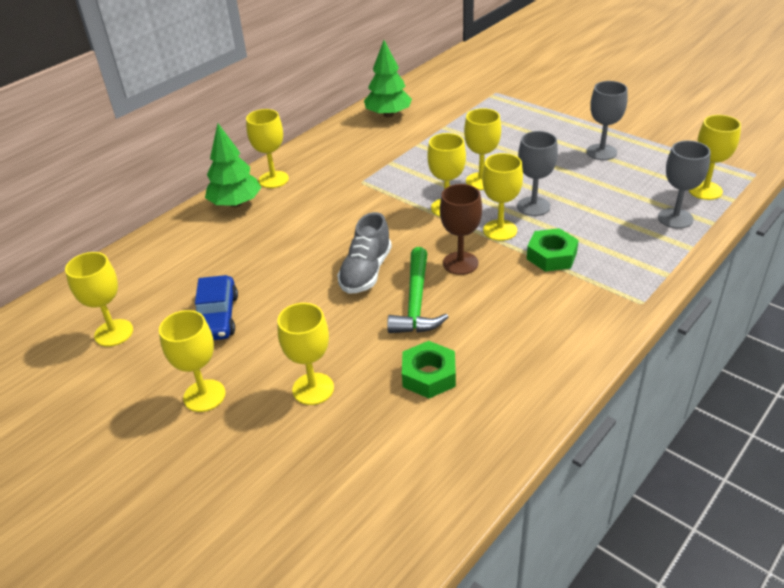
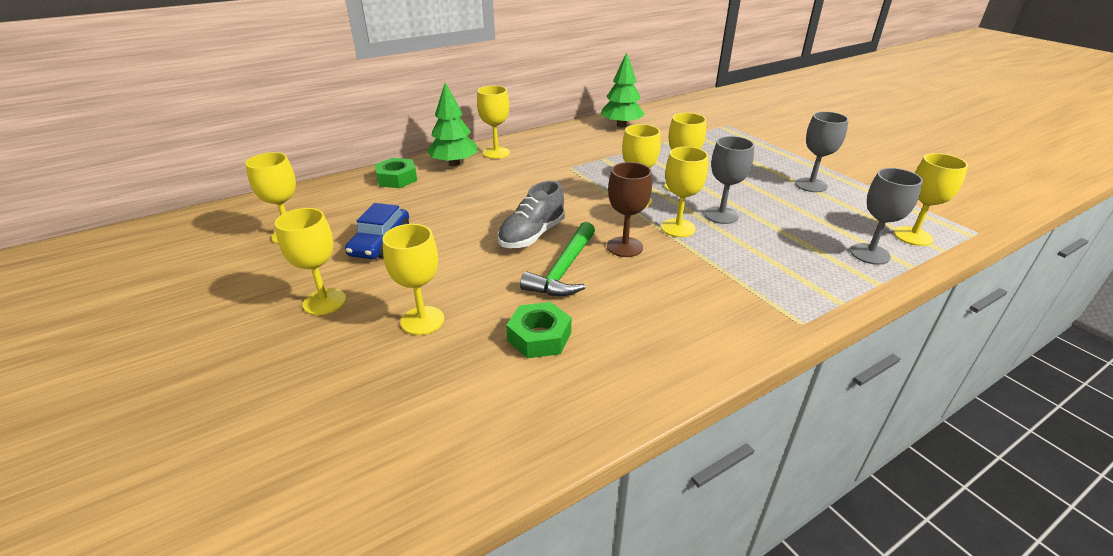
camera: 15 degrees right, 5 degrees down
green nut [527,228,579,272] -> green nut moved to [375,158,417,188]

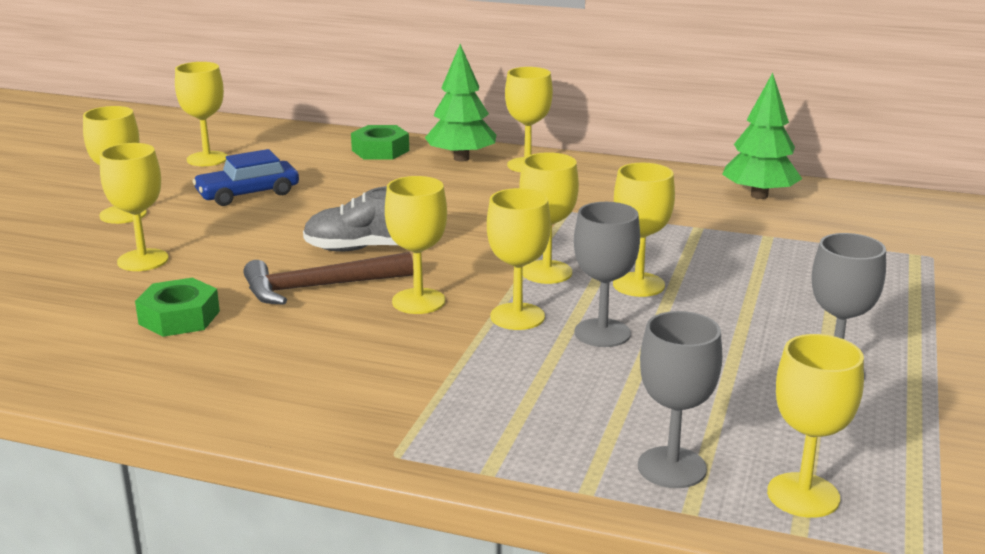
camera: 50 degrees right, 10 degrees down
green hammer [520,222,595,296] -> brown hammer [243,252,413,305]
brown goblet [607,162,652,257] -> yellow goblet [385,176,447,314]

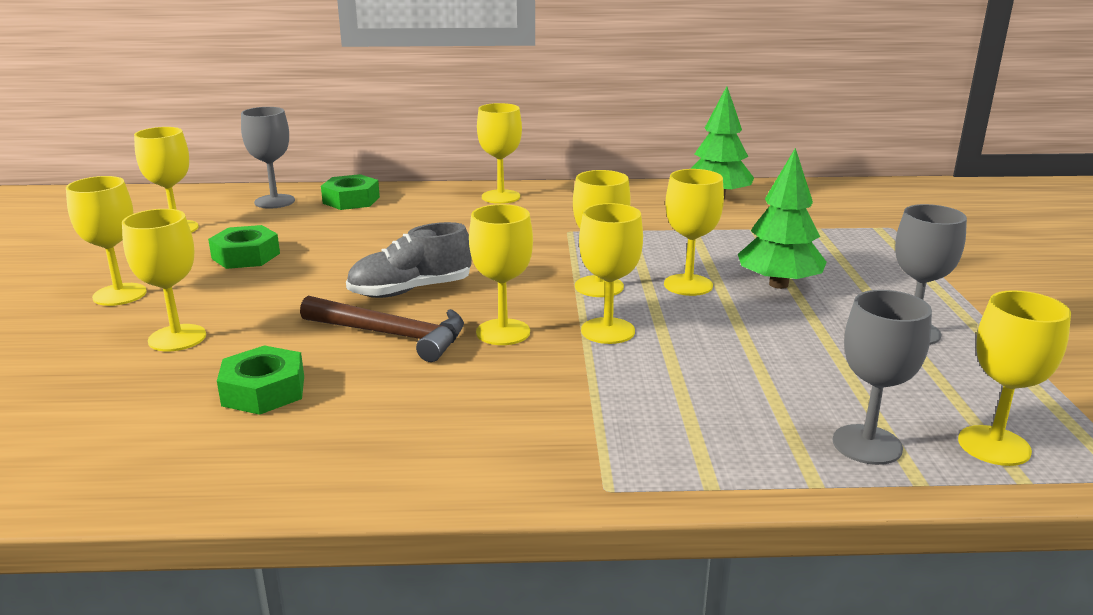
camera: 20 degrees left, 0 degrees up
blue car [193,149,299,206] -> green nut [208,225,280,269]
brown hammer [243,252,413,305] -> brown hammer turned 120 degrees counterclockwise [300,296,464,362]
green tree [425,44,496,162] -> green tree moved to [738,148,827,289]
grey goblet [574,202,640,347] -> grey goblet moved to [241,107,295,209]

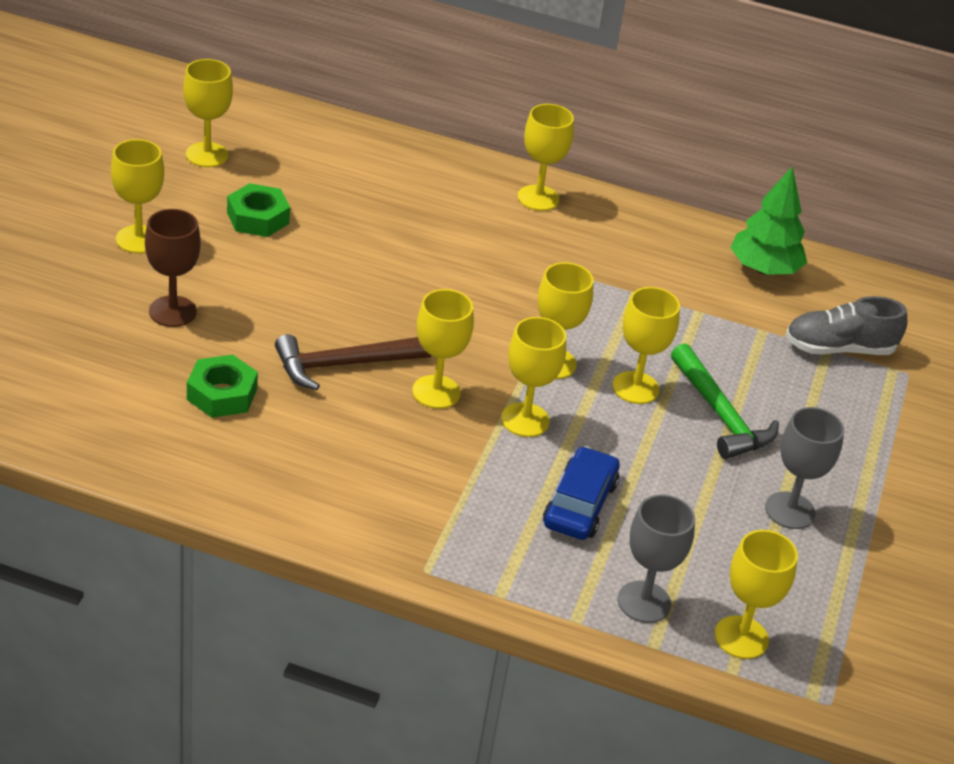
camera: 15 degrees right, 15 degrees up
yellow goblet [122,209,206,351] -> brown goblet [145,209,201,327]
grey goblet [241,107,295,209] -> none
brown hammer [300,296,464,362] -> brown hammer turned 120 degrees clockwise [275,334,431,390]
green nut [321,174,380,210] -> none
grey shoe [346,222,472,298] -> grey shoe moved to [785,296,907,355]
green tree [738,148,827,289] -> green hammer [671,343,779,459]
none -> blue car [543,446,620,540]

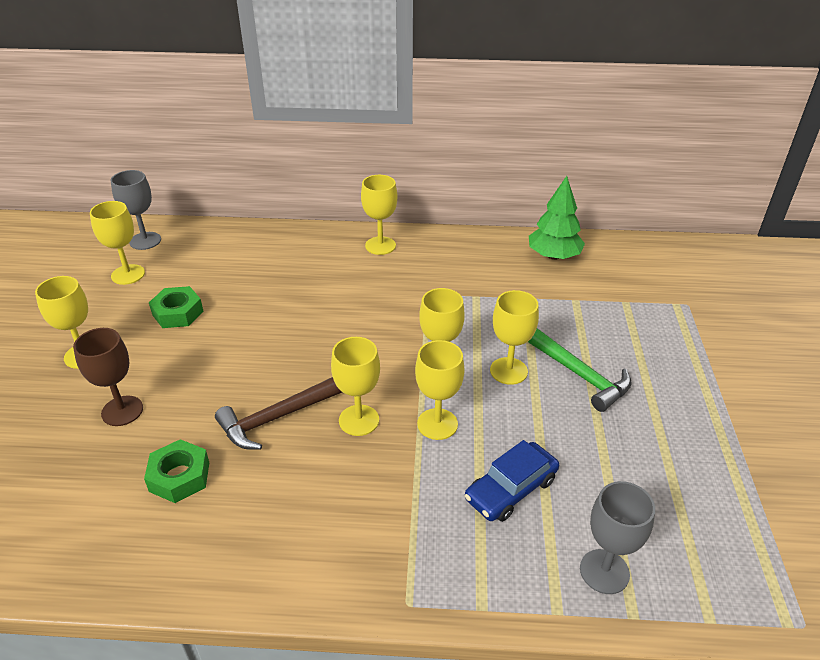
camera: 10 degrees left, 0 degrees up
blue car [543,446,620,540] -> blue car turned 135 degrees counterclockwise [465,440,559,522]
yellow goblet [714,530,798,659] -> none
grey goblet [765,407,844,529] -> grey goblet moved to [111,170,161,250]
grey shoe [785,296,907,355] -> none

